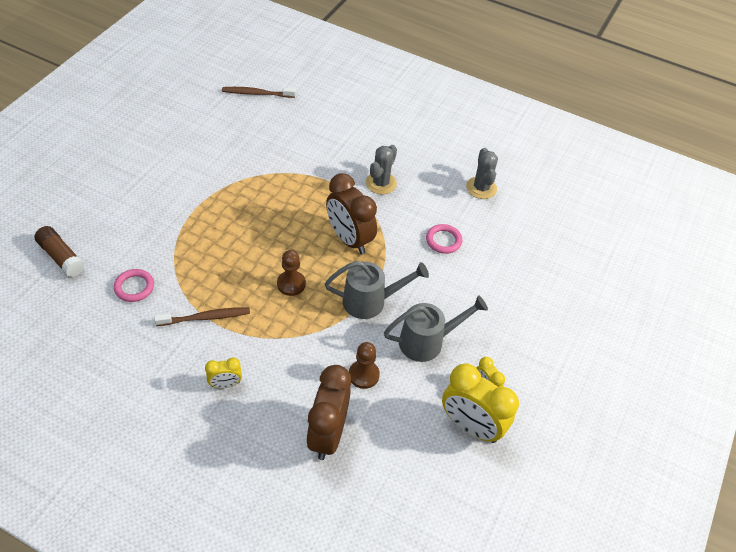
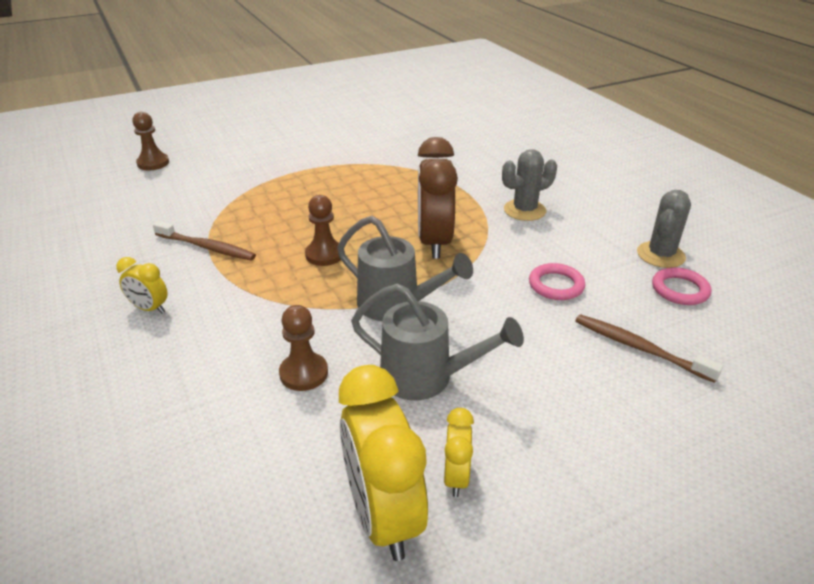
camera: 40 degrees right, 15 degrees down
brown glue stick [34,226,85,277] -> brown pawn [132,112,169,170]
pink ring [114,269,154,302] -> pink ring moved to [652,267,711,305]
brown toothbrush [222,87,296,98] -> brown toothbrush moved to [575,314,723,383]
brown clock [306,365,351,460] -> none

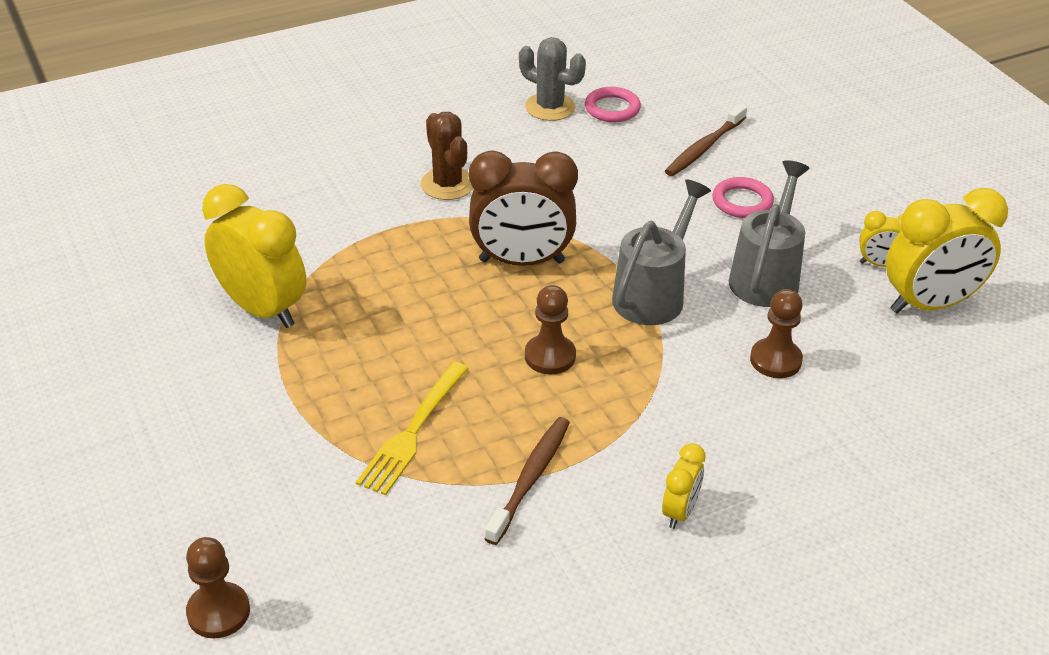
camera: 90 degrees left, 5 degrees up
grey cactus [502,149,557,221] -> brown cactus [421,112,473,200]
pink ring [529,263,585,300] -> pink ring moved to [713,177,774,218]
none -> yellow clock [202,184,306,328]
none -> yellow fork [356,362,469,495]

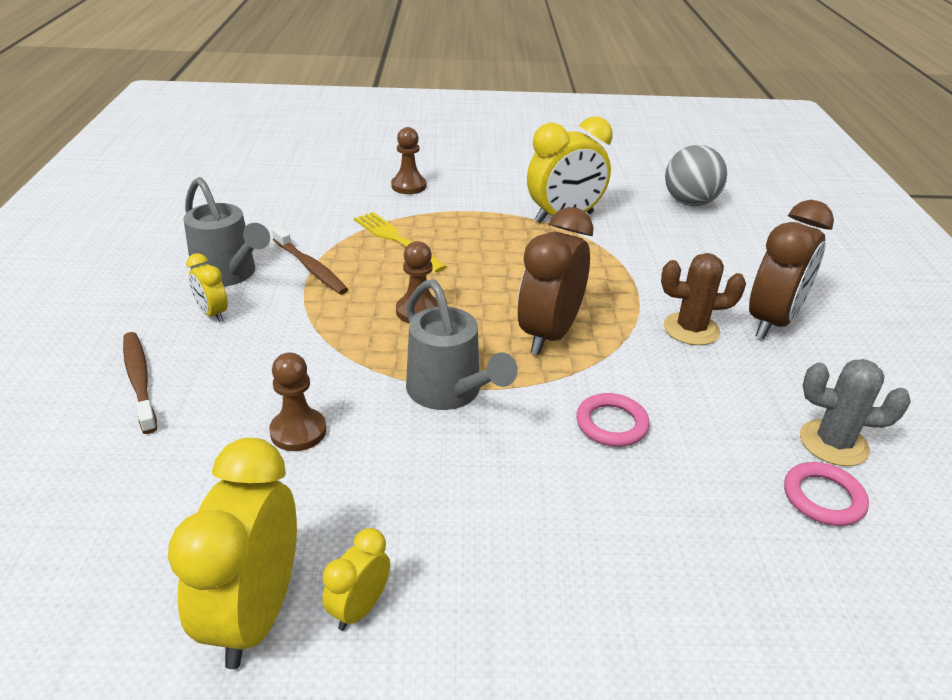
camera: 115 degrees right, 5 degrees down
brown pawn [186,537,250,638] -> brown pawn moved to [391,127,426,194]
grey cactus [519,37,586,121] -> grey cactus turned 45 degrees clockwise [800,359,911,466]
brown toothbrush [665,104,747,176] -> brown toothbrush moved to [123,332,157,434]
pink ring [713,177,774,218] -> pink ring moved to [576,393,650,447]
grey watering can [729,160,810,307] -> grey watering can moved to [184,177,270,287]
none -> grey ball [665,145,727,206]
none -> brown clock [749,200,834,339]

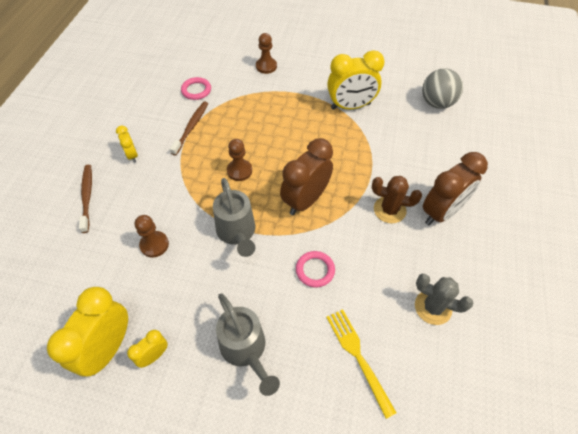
camera: 15 degrees right, 20 degrees up
grey watering can [184,177,270,287] -> grey watering can moved to [216,293,280,396]
brown toothbrush [272,227,348,295] -> brown toothbrush turned 135 degrees counterclockwise [170,101,208,156]
yellow fork [354,212,447,272] -> yellow fork moved to [326,309,397,419]
pink ring [784,462,869,526] -> pink ring moved to [181,77,211,100]

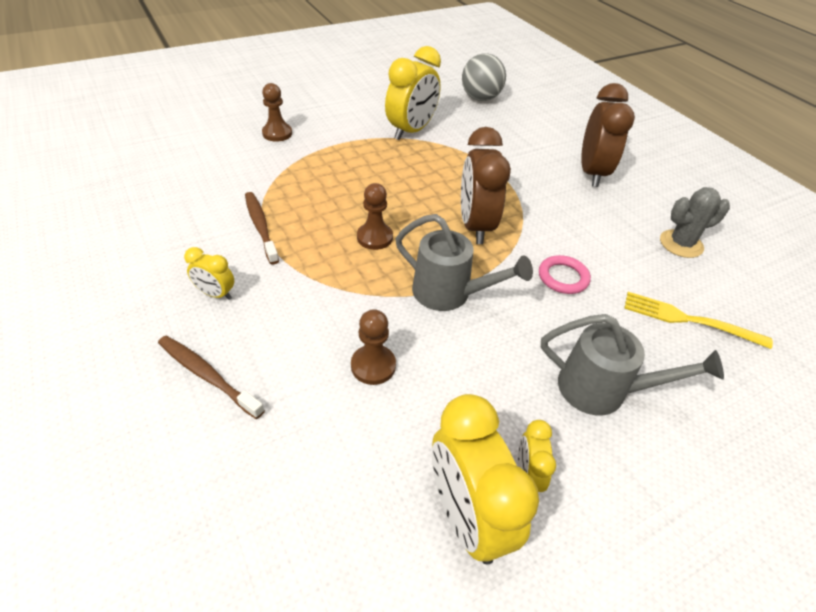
camera: 45 degrees left, 10 degrees down
pink ring [181,77,211,100] -> none
brown cactus [372,176,422,223] -> none

